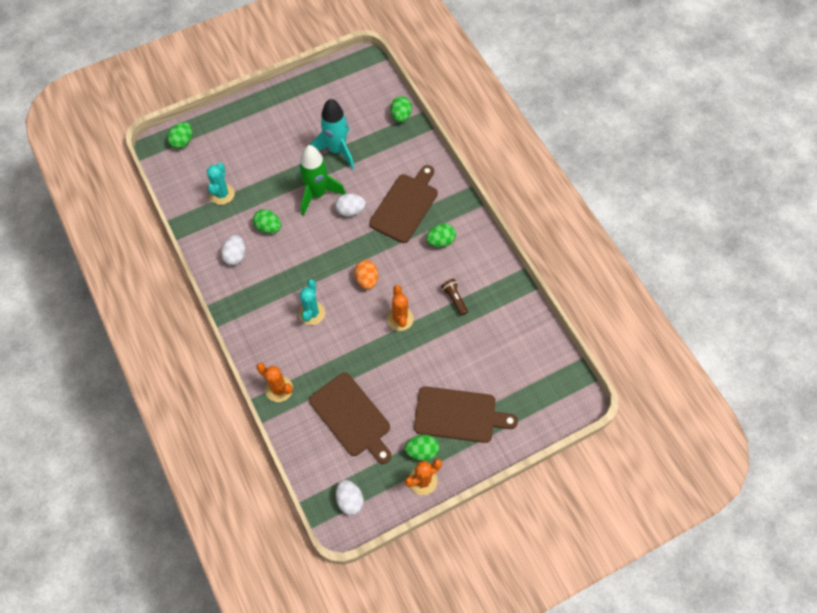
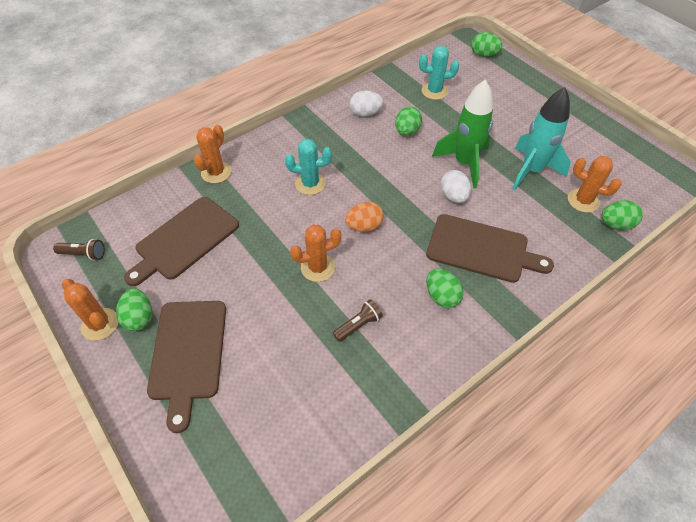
camera: 80 degrees right, 10 degrees down
white egg [336,480,364,515] -> brown flashlight [53,239,105,261]
none -> orange cactus [568,156,621,213]

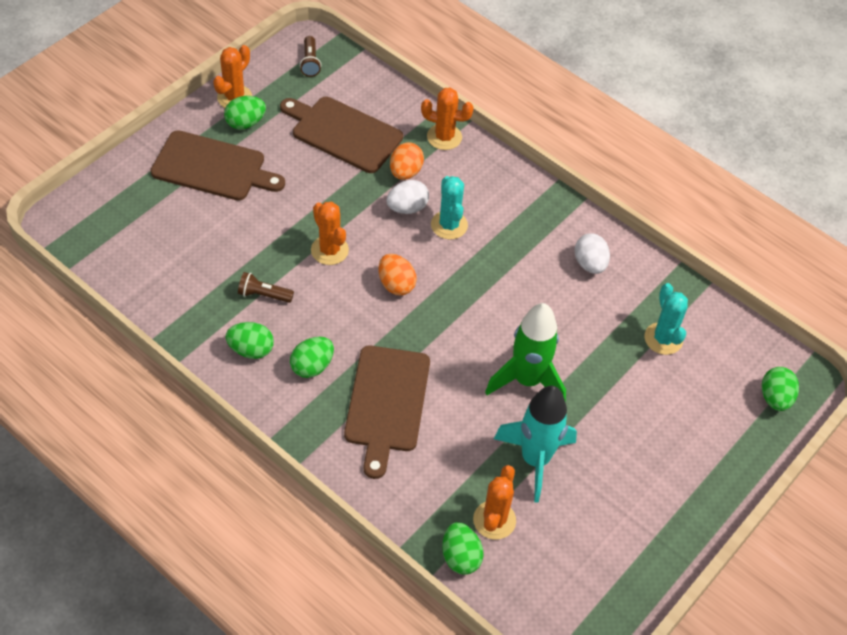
camera: 75 degrees right, 0 degrees up
brown cutting board [147,301,226,433] -> brown cutting board turned 150 degrees counterclockwise [150,130,285,201]
brown flashlight [333,299,383,342] -> brown flashlight turned 150 degrees clockwise [238,272,294,303]
green egg [395,107,422,136] -> green egg moved to [226,322,274,359]
white egg [441,170,471,203] -> white egg moved to [386,180,429,214]
none -> orange egg [390,142,424,180]

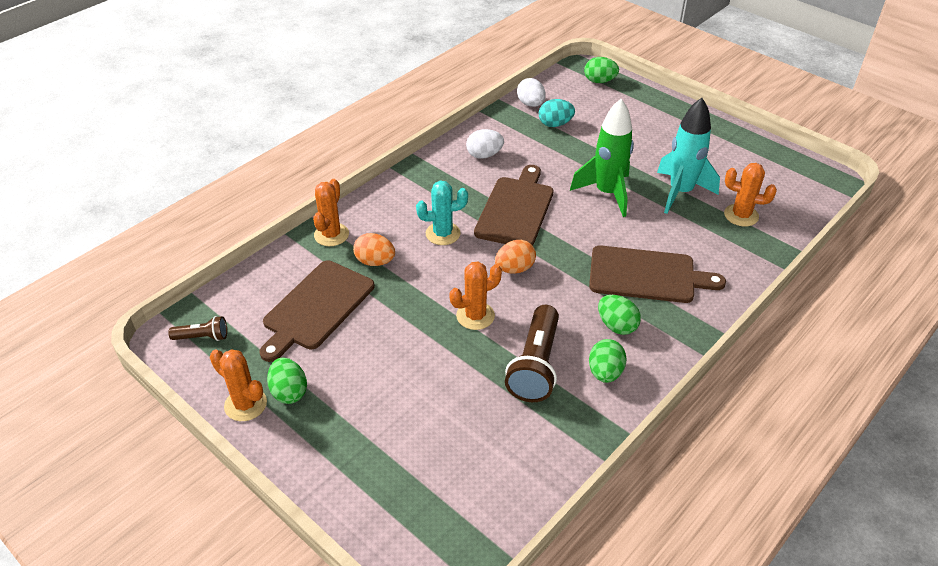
camera: 85 degrees left, 10 degrees down
brown cutting board [150,130,285,201] -> brown cutting board moved to [474,165,554,245]
brown flashlight [238,272,294,303] -> brown flashlight [505,305,559,402], size x1.94
white egg [386,180,429,214] -> white egg moved to [517,78,546,107]
green egg [442,522,484,575] -> none
turquoise cactus [644,283,688,355] -> turquoise egg [539,99,575,127]

